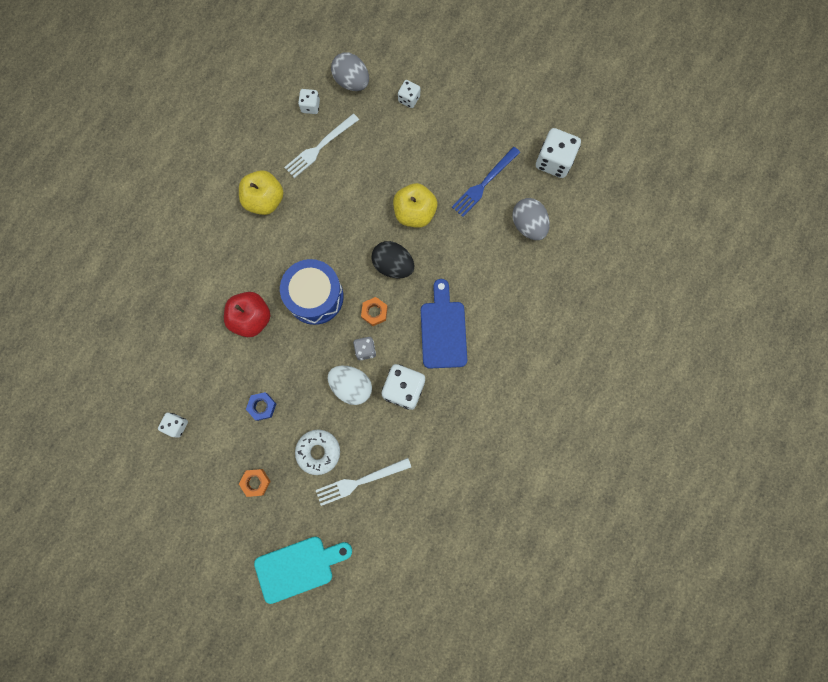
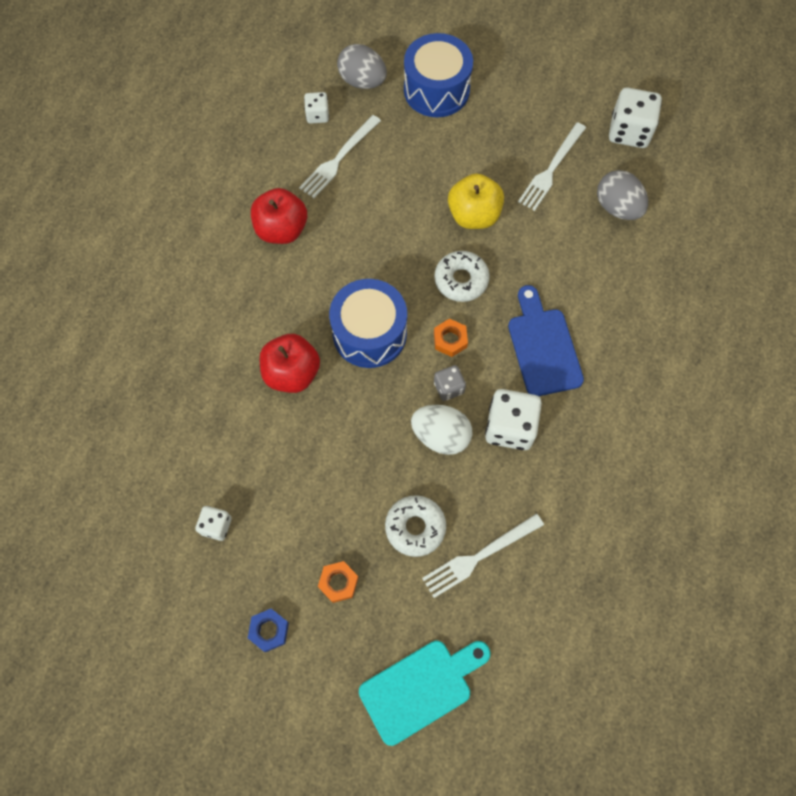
camera: 10 degrees left, 10 degrees down
yellow apple [239,170,284,215] -> red apple [251,188,307,244]
blue nut [246,392,276,421] -> blue nut moved to [248,609,289,652]
black egg [371,241,414,278] -> white donut [434,251,490,302]
white dice [398,80,420,108] -> blue drum [404,33,473,117]
blue fork [452,147,520,217] -> white fork [518,122,586,211]

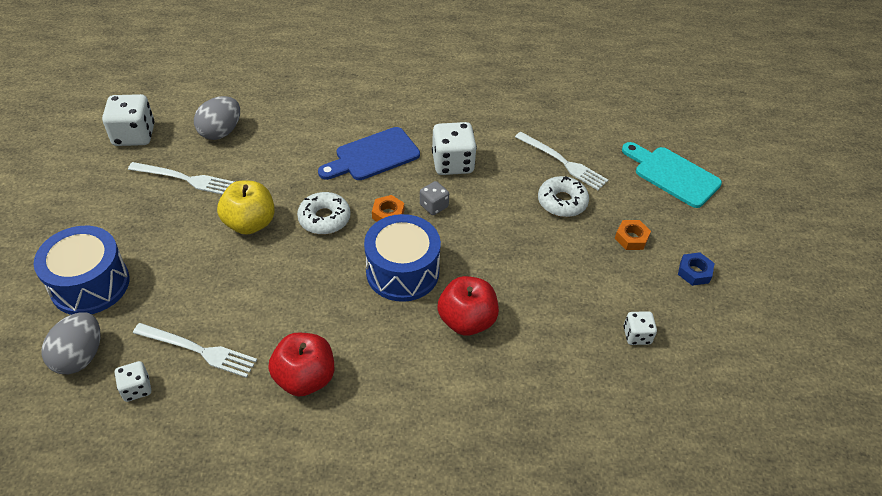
camera: 110 degrees left, 20 degrees down
white egg [411,405,473,455] -> none

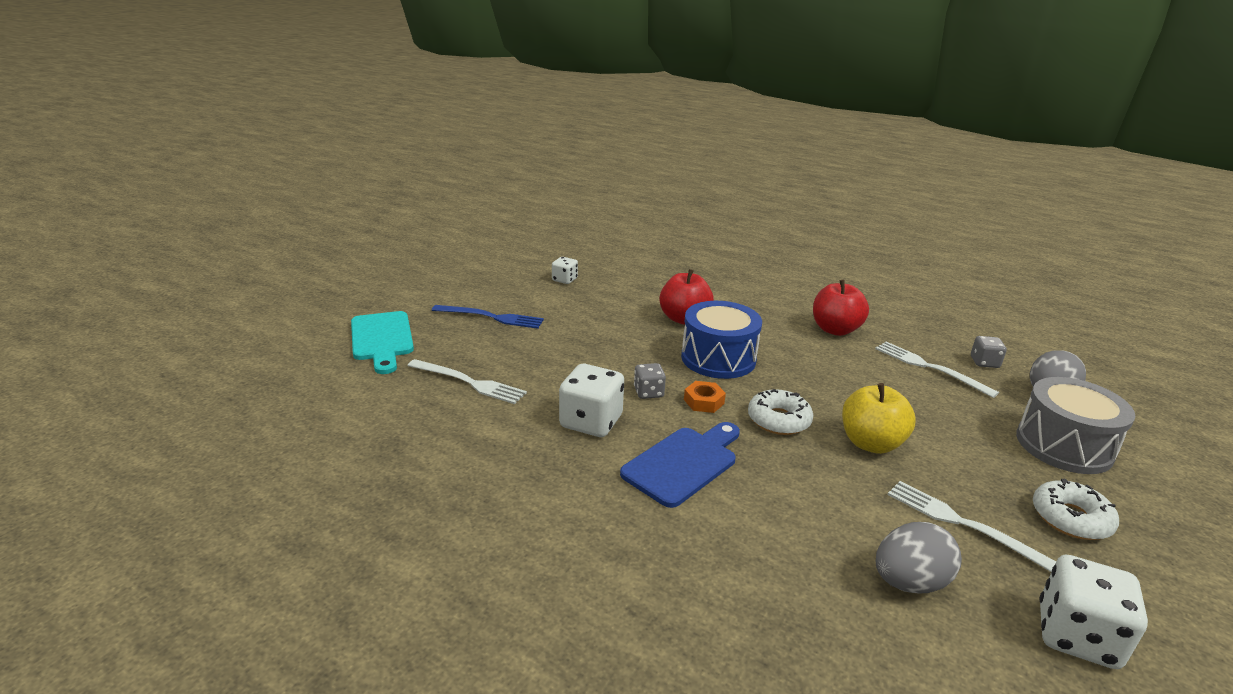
camera: 150 degrees left, 20 degrees down
blue drum [34,226,130,315] -> grey drum [1016,377,1135,474]
white dice [115,361,151,402] -> grey dice [971,336,1007,368]
blue cutting board [318,127,420,180] -> blue cutting board turned 45 degrees counterclockwise [620,422,740,508]
white fork [515,132,608,190] -> white fork turned 135 degrees clockwise [407,359,527,404]
white donut [538,176,589,217] -> white donut moved to [1033,479,1119,540]
orange nut [615,220,651,250] -> blue fork [432,305,544,329]
blue nut [678,252,714,286] -> none

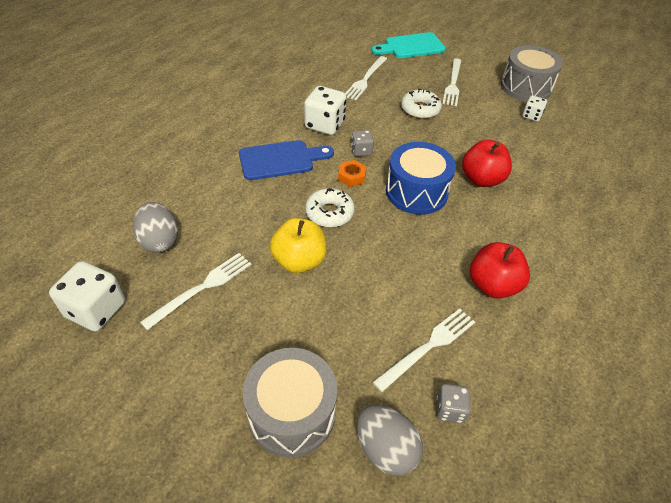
camera: 90 degrees right, 20 degrees up
blue fork [432,305,544,329] -> white fork [443,58,461,106]
blue cutting board [620,422,740,508] -> blue cutting board turned 60 degrees counterclockwise [239,140,334,180]
white donut [1033,479,1119,540] -> white donut moved to [401,89,442,119]
none -> grey drum [501,45,563,102]

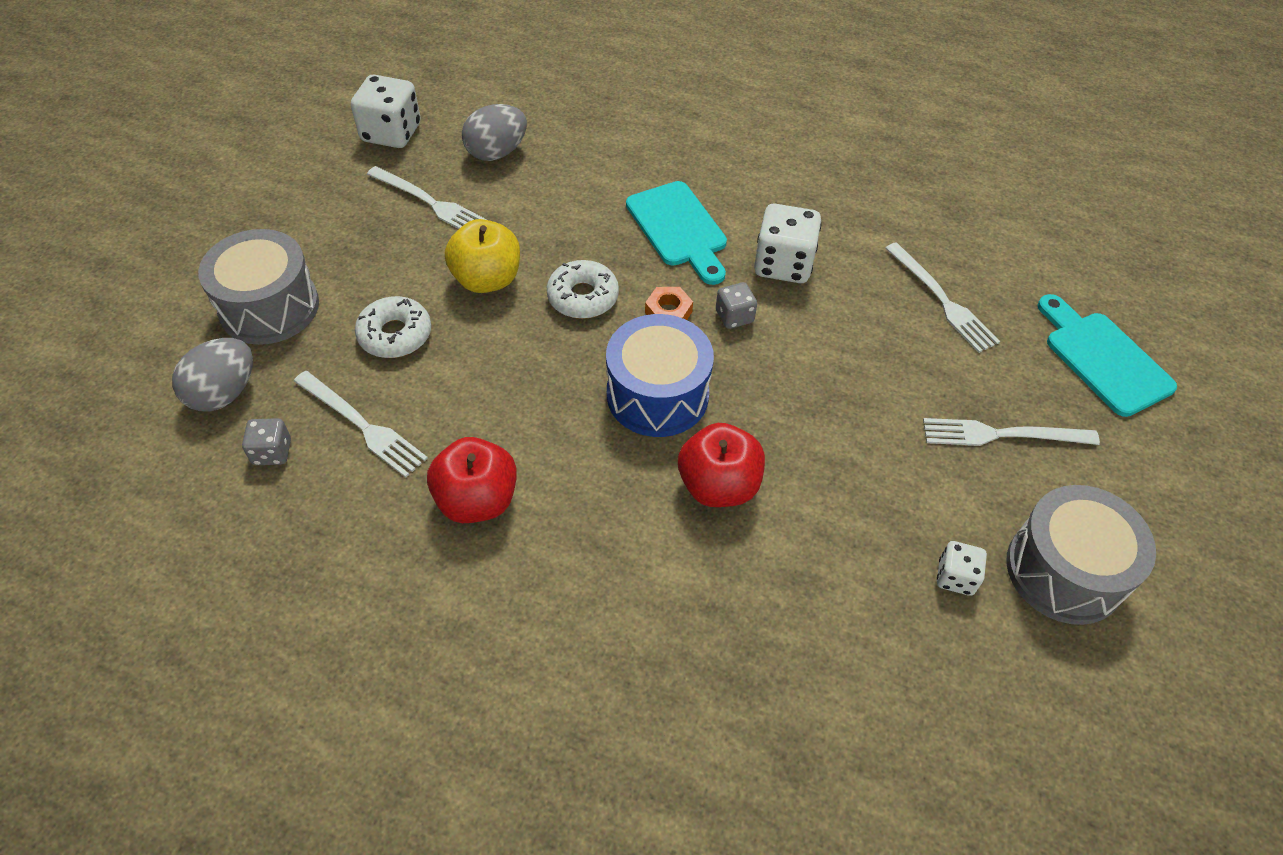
camera: 80 degrees right, 5 degrees up
blue cutting board [239,140,334,180] -> turquoise cutting board [626,181,727,285]
white fork [345,56,387,100] -> white fork turned 135 degrees counterclockwise [885,242,1000,353]
white donut [401,89,442,119] -> white donut moved to [355,296,431,358]

